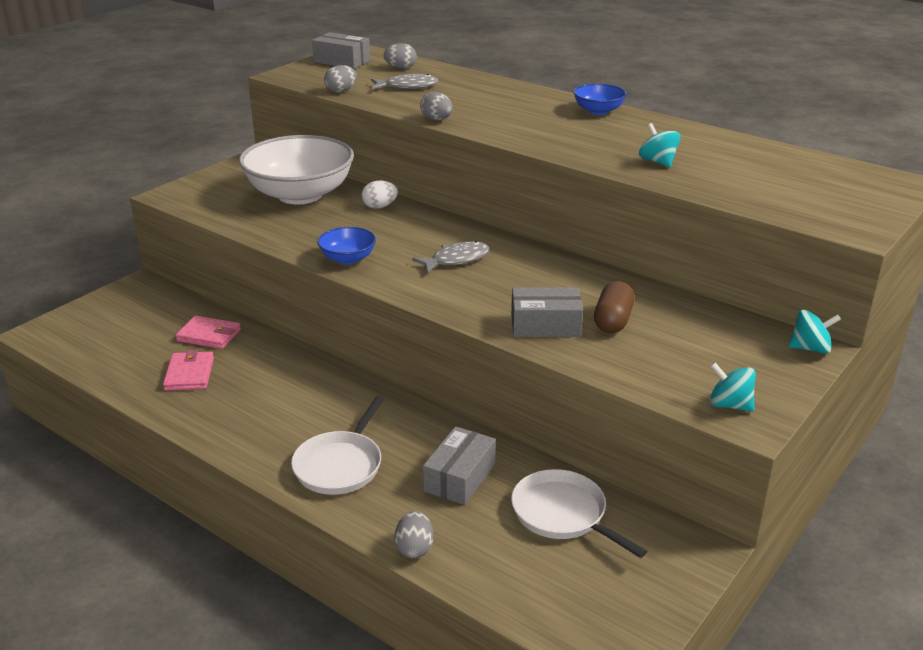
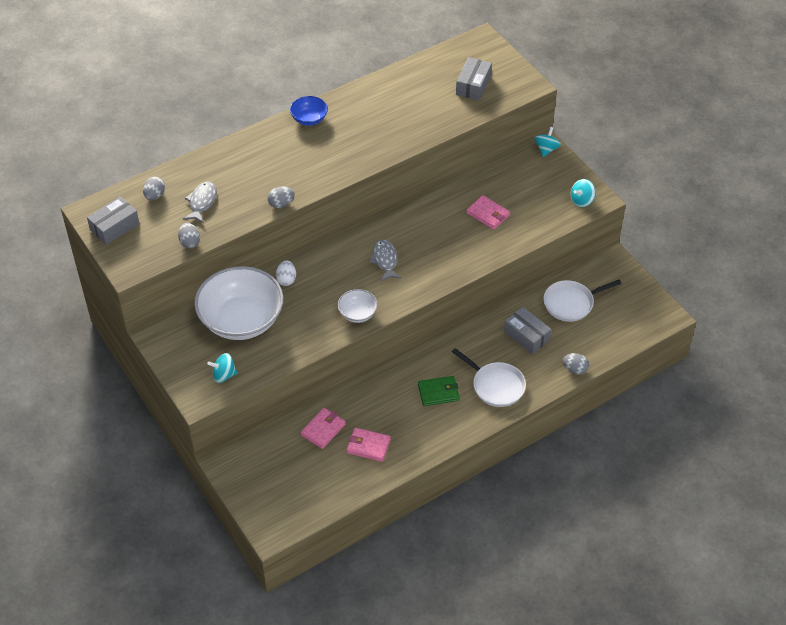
camera: 70 degrees left, 20 degrees up
blue bowl [317,227,376,265] -> white bowl [338,289,378,323]
grey box [511,287,583,337] -> grey box moved to [456,57,492,100]
brown capsule [594,281,635,333] -> pink wallet [467,195,510,230]
turquoise spinning top [639,123,681,167] -> turquoise spinning top moved to [207,353,238,383]
none -> green wallet [418,376,460,406]

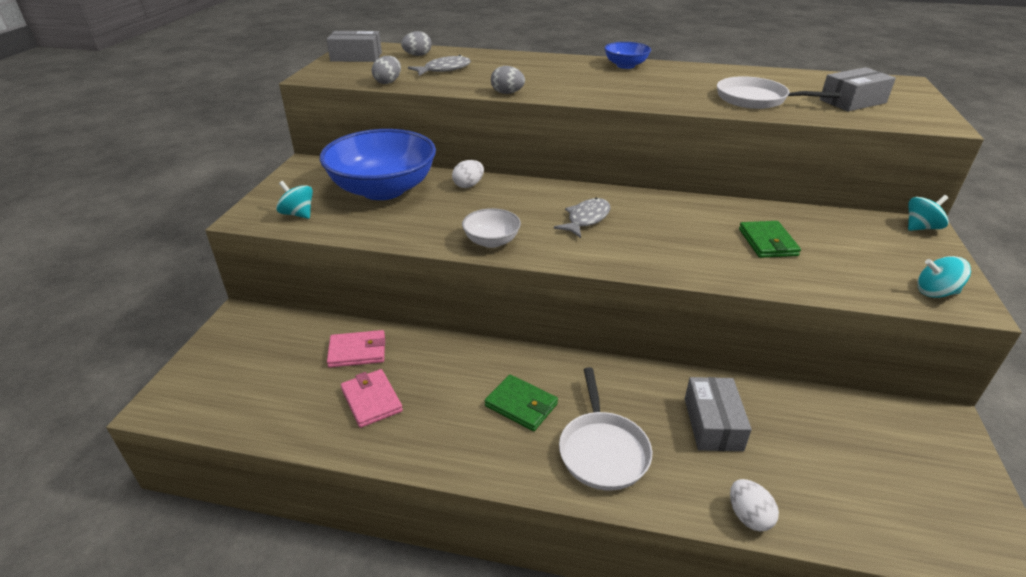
camera: 45 degrees right, 15 degrees down
white bowl [194,266,283,340] -> blue bowl [320,129,436,200]
pink wallet [467,195,510,230] -> green wallet [739,221,801,258]
white pan [544,280,622,322] -> white pan moved to [717,76,841,109]
grey egg [562,353,589,375] -> white egg [730,479,779,531]

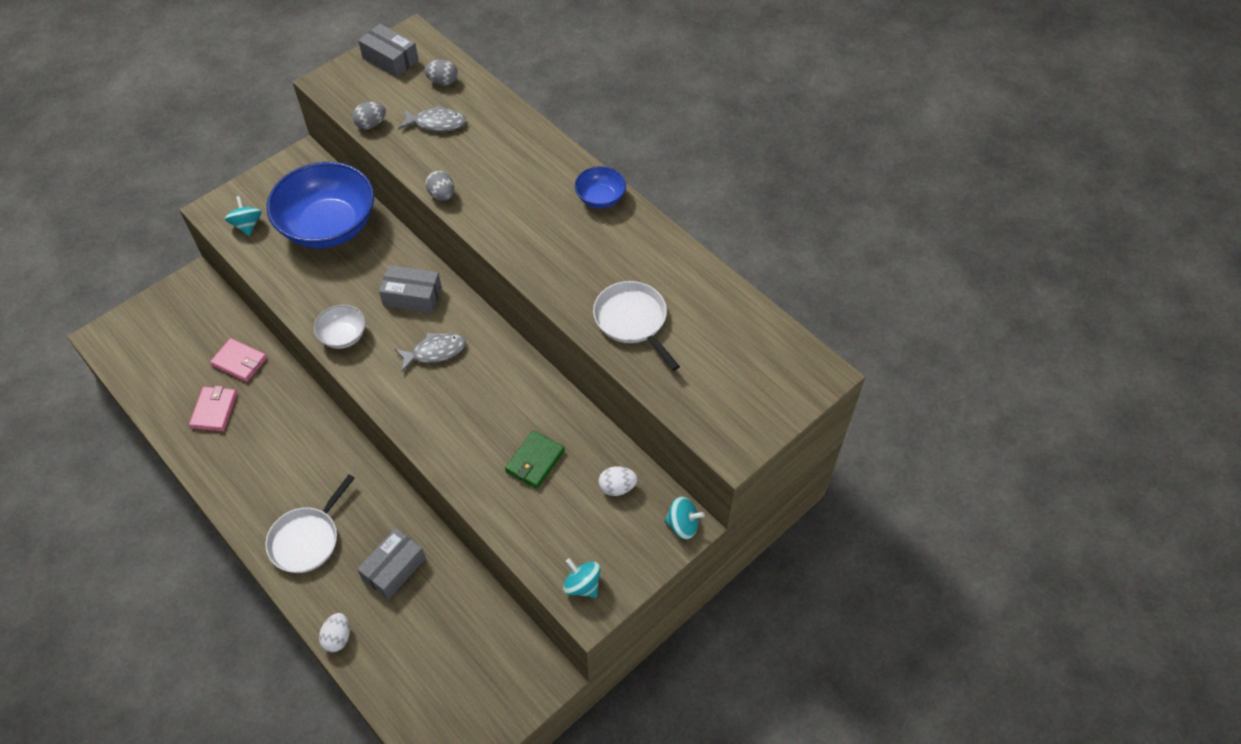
camera: 35 degrees right, 20 degrees up
white egg [452,160,484,188] -> white egg moved to [599,466,637,496]
green wallet [485,374,558,431] -> none
grey box [820,67,896,111] -> grey box moved to [379,265,442,313]

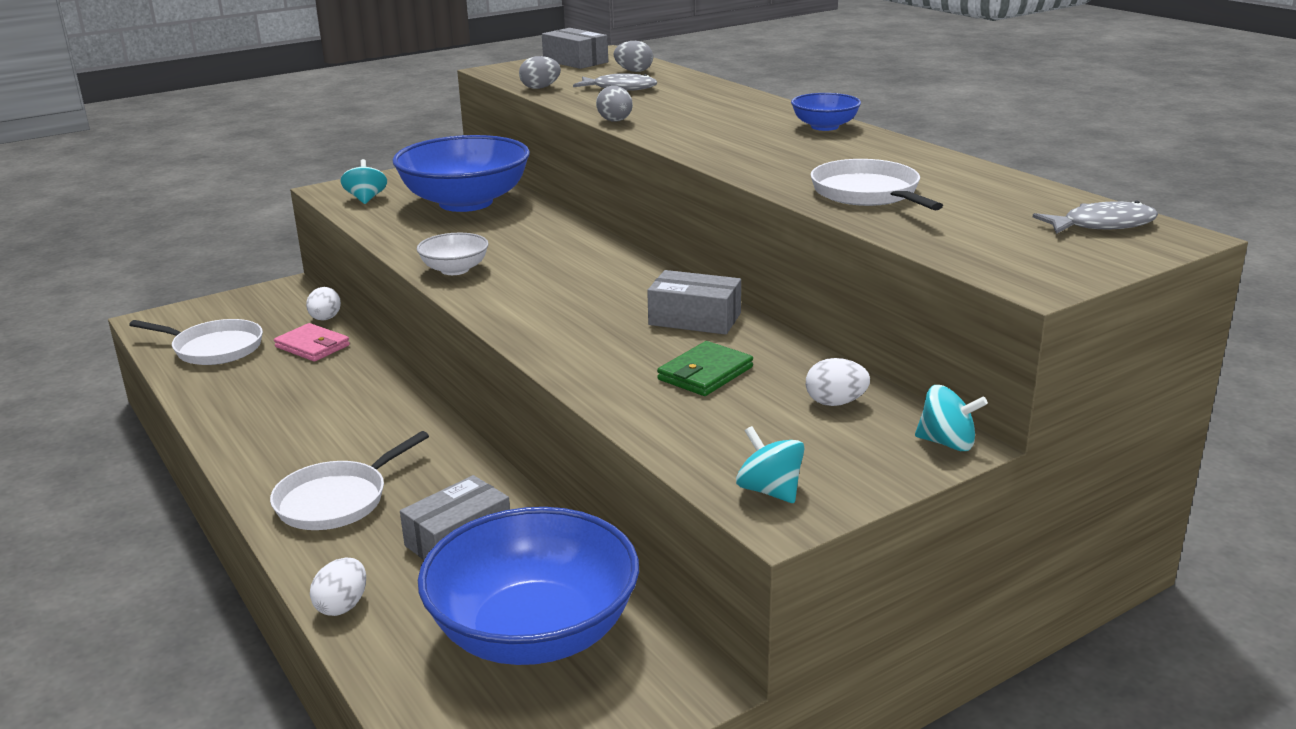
camera: 10 degrees right, 30 degrees down
pink wallet [189,386,237,431] -> none
grey box [379,265,442,313] -> grey box moved to [647,270,741,335]
grey fish [395,332,466,372] -> grey fish moved to [1033,201,1158,234]
none -> white pan [129,319,263,365]
none -> white egg [306,287,341,321]
none -> blue bowl [418,507,639,665]

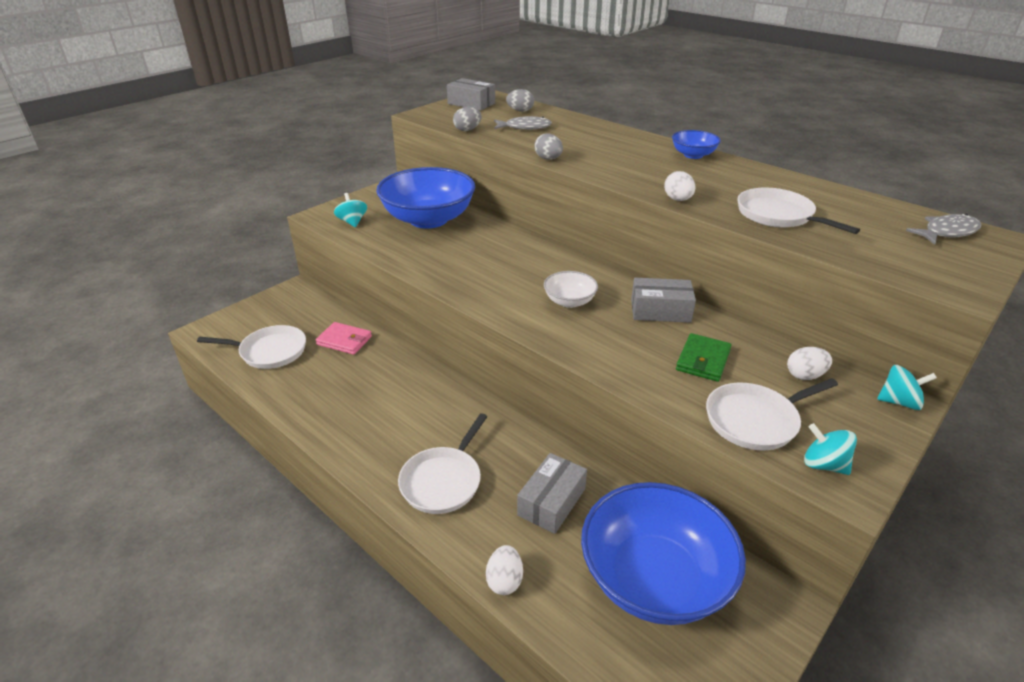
camera: 15 degrees left, 10 degrees up
white egg [306,287,341,321] -> white egg moved to [664,171,696,201]
white bowl [417,233,489,275] -> white bowl moved to [544,271,598,308]
none -> white pan [706,378,838,451]

